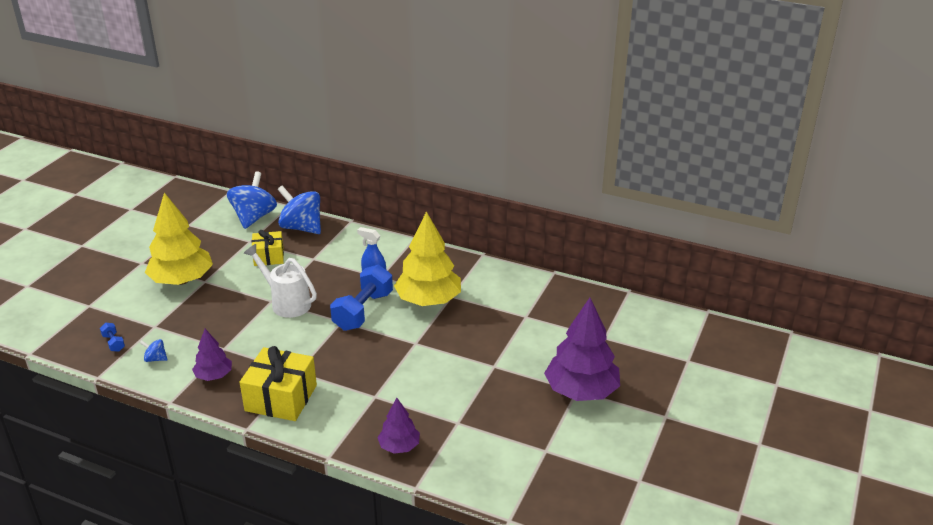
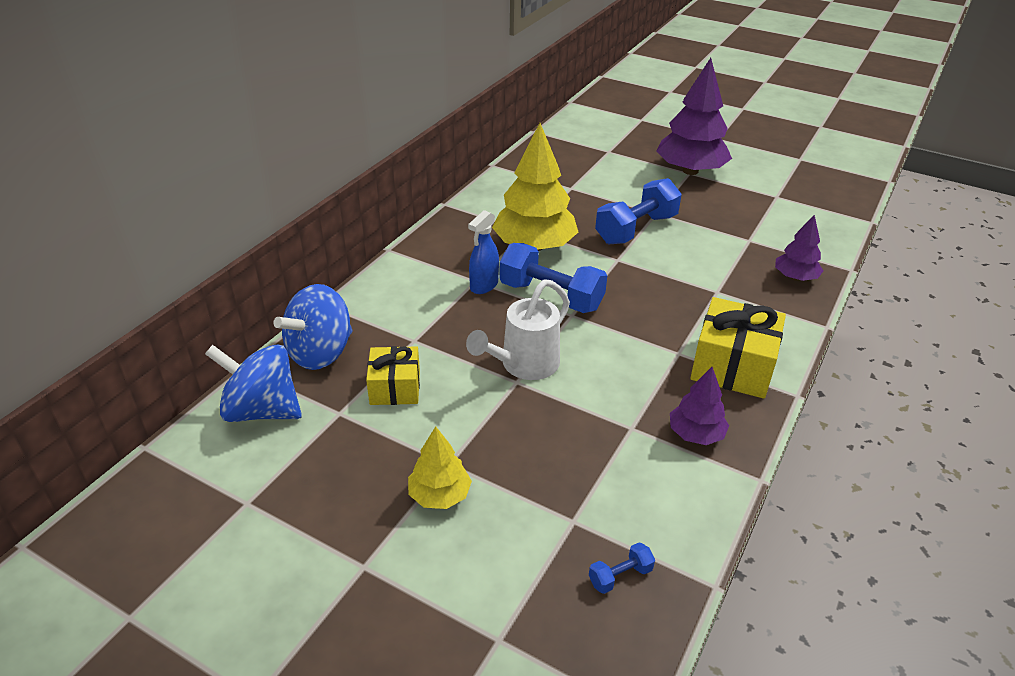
camera: 85 degrees left, 5 degrees up
blue spinning top [140,339,168,362] -> none
yellow tree [145,193,213,285] -> yellow tree [408,426,472,509], size x0.53
none -> blue dumbbell [595,178,682,244]

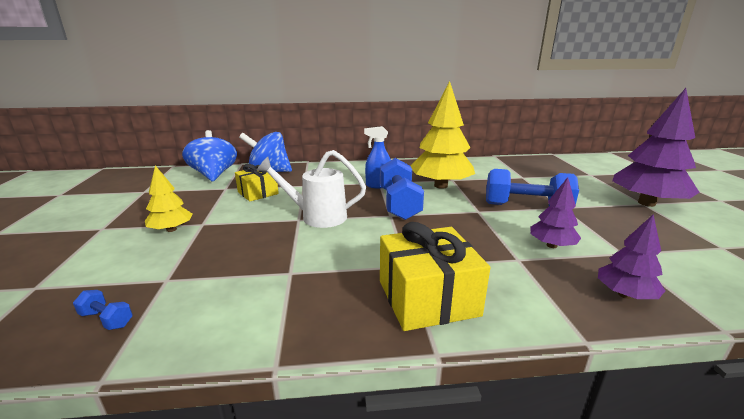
camera: 55 degrees right, 15 degrees down
purple tree [670,367,729,445] -> purple tree moved to [530,177,581,248]

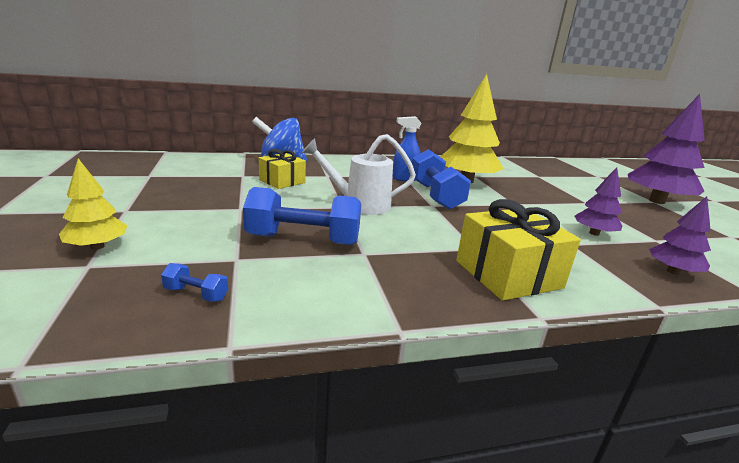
camera: 10 degrees left, 0 degrees up
yellow tree [145,165,192,232] -> yellow tree moved to [59,158,127,250]
blue spinning top [182,130,237,182] -> none
blue dumbbell [486,169,579,206] -> blue dumbbell moved to [243,187,361,245]

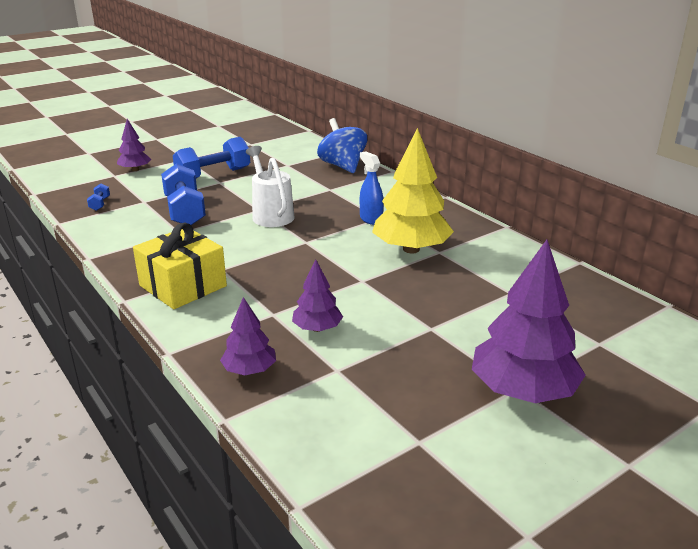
camera: 70 degrees right, 5 degrees up
yellow tree [59,158,127,250] -> purple tree [117,119,152,171]
yellow gift [259,149,306,189] -> none
blue dumbbell [412,149,471,210] -> blue dumbbell moved to [173,137,250,178]

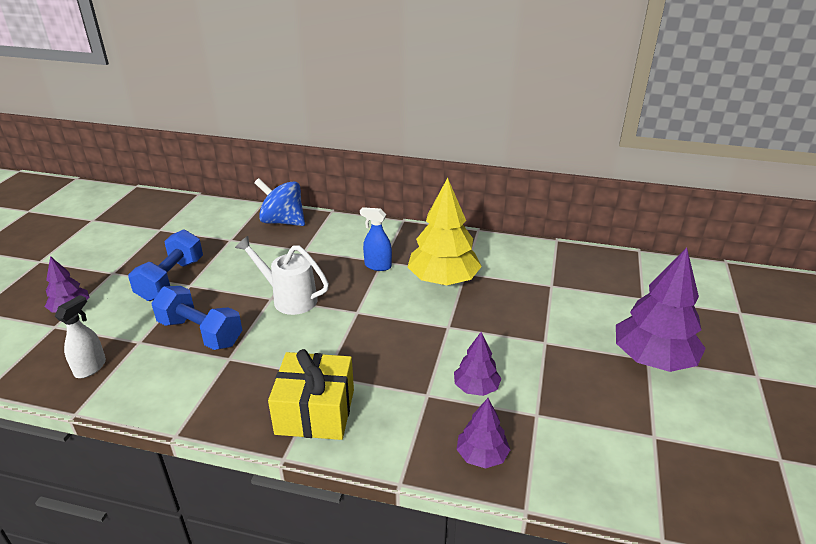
camera: 40 degrees left, 5 degrees up
blue dumbbell [87,184,110,211] -> white spray bottle [55,295,106,378]

